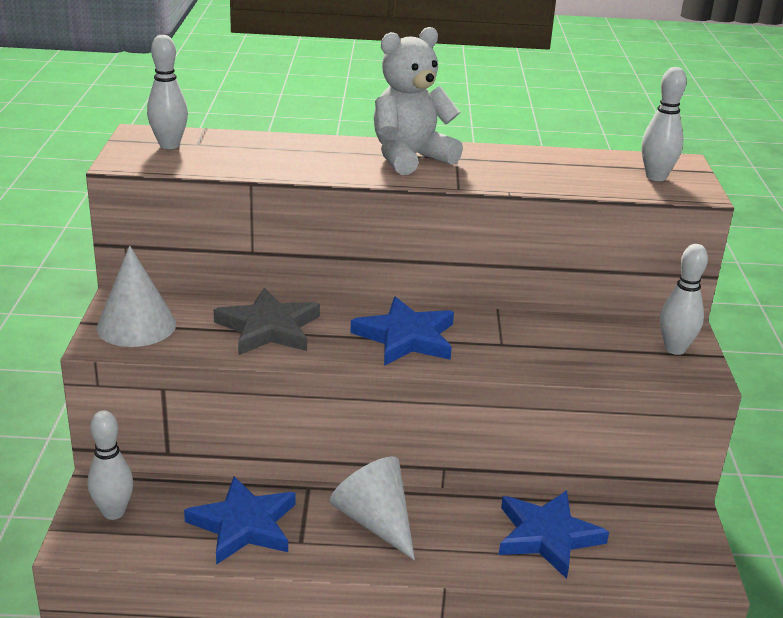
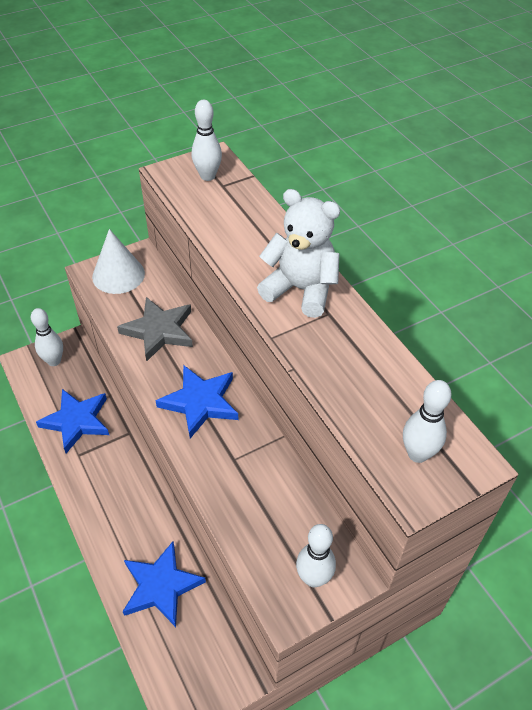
camera: 60 degrees right, 20 degrees up
white cone [330,456,415,560] -> none

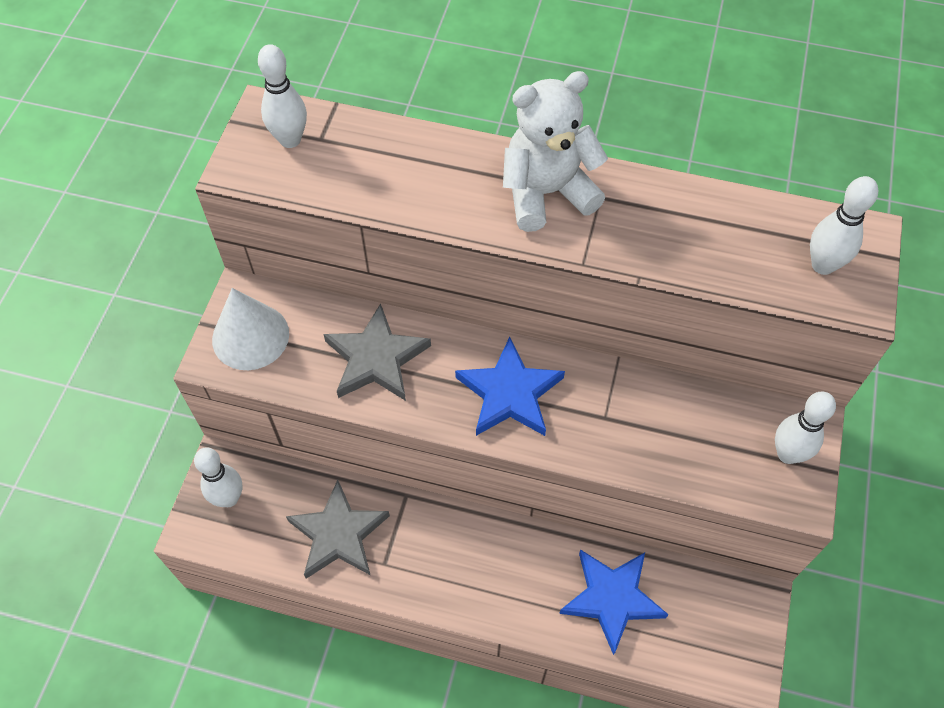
camera: 45 degrees left, 10 degrees up
blue star [36,389,109,453] -> grey star [286,480,390,579]

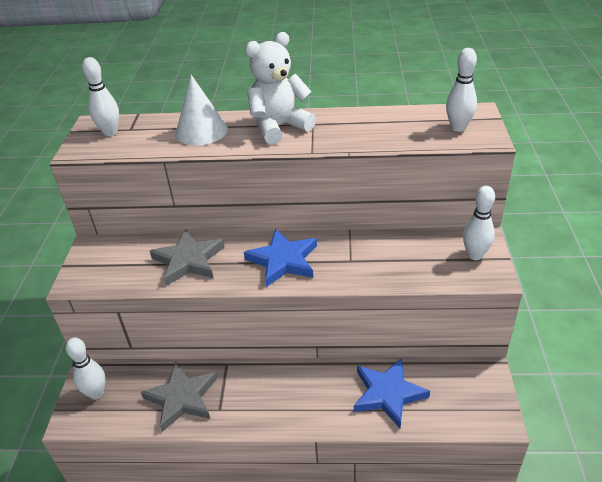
camera: 10 degrees left, 20 degrees down
white cone [212,288,289,370] -> white cone moved to [175,75,228,146]

